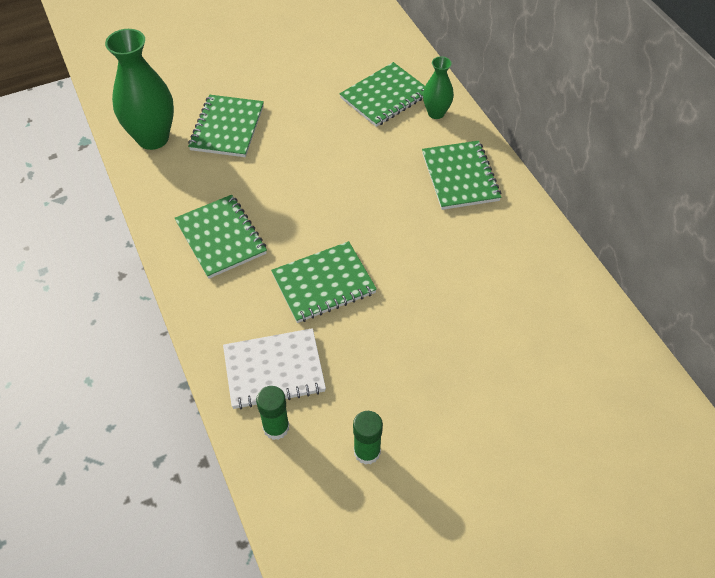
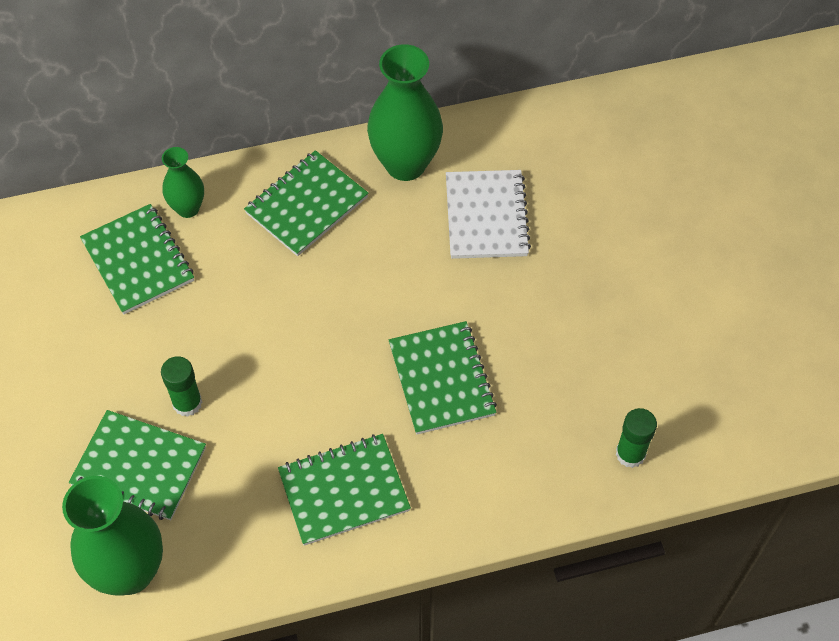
camera: 80 degrees left, 5 degrees up
white notebook [223,328,326,409] -> white notebook moved to [446,170,531,259]
green glue stick [353,411,383,465] -> green glue stick moved to [161,356,202,417]
green notebook [422,141,501,210] -> green notebook turned 45 degrees counterclockwise [244,150,368,256]
none -> green vase [367,44,443,181]

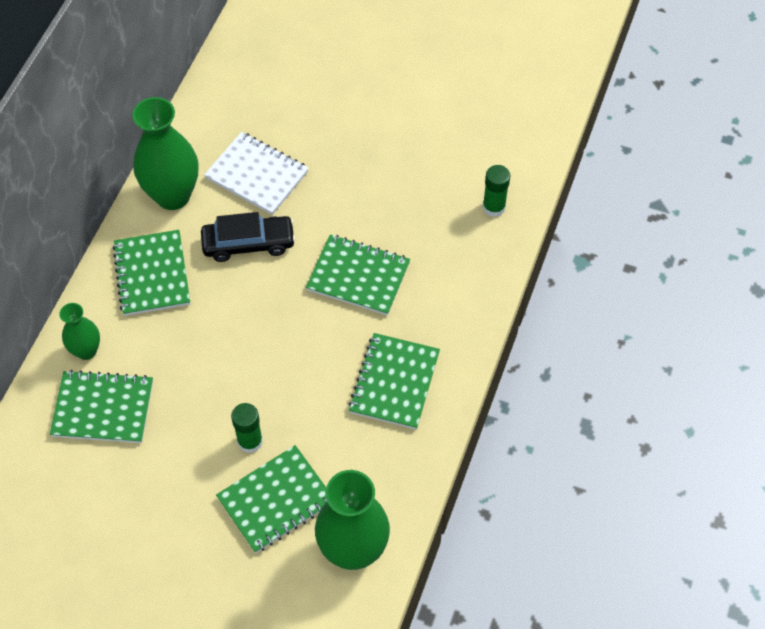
camera: 55 degrees left, 0 degrees up
none -> black car [201,212,296,262]

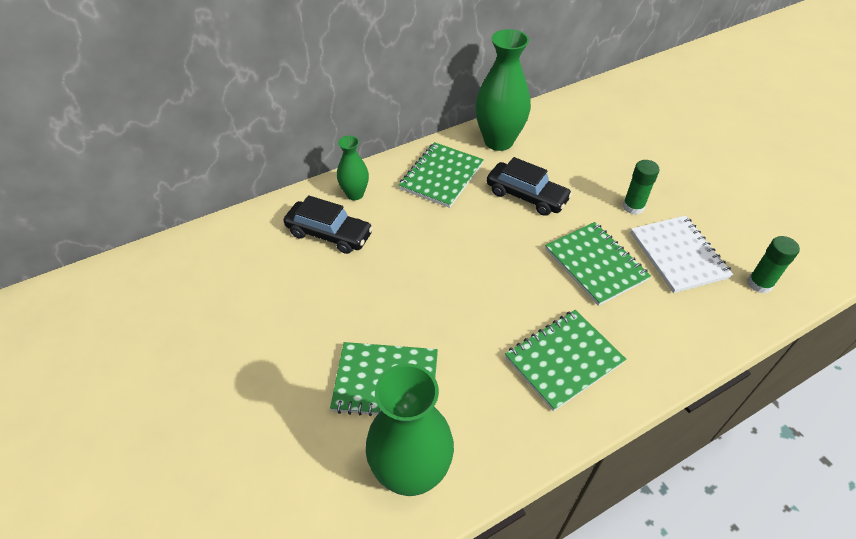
camera: 40 degrees right, 10 degrees down
green notebook [50,370,153,443] -> black car [284,195,373,254]
white notebook [204,132,309,215] -> white notebook moved to [631,216,733,293]
green glue stick [231,403,263,453] -> green glue stick moved to [623,160,660,215]

